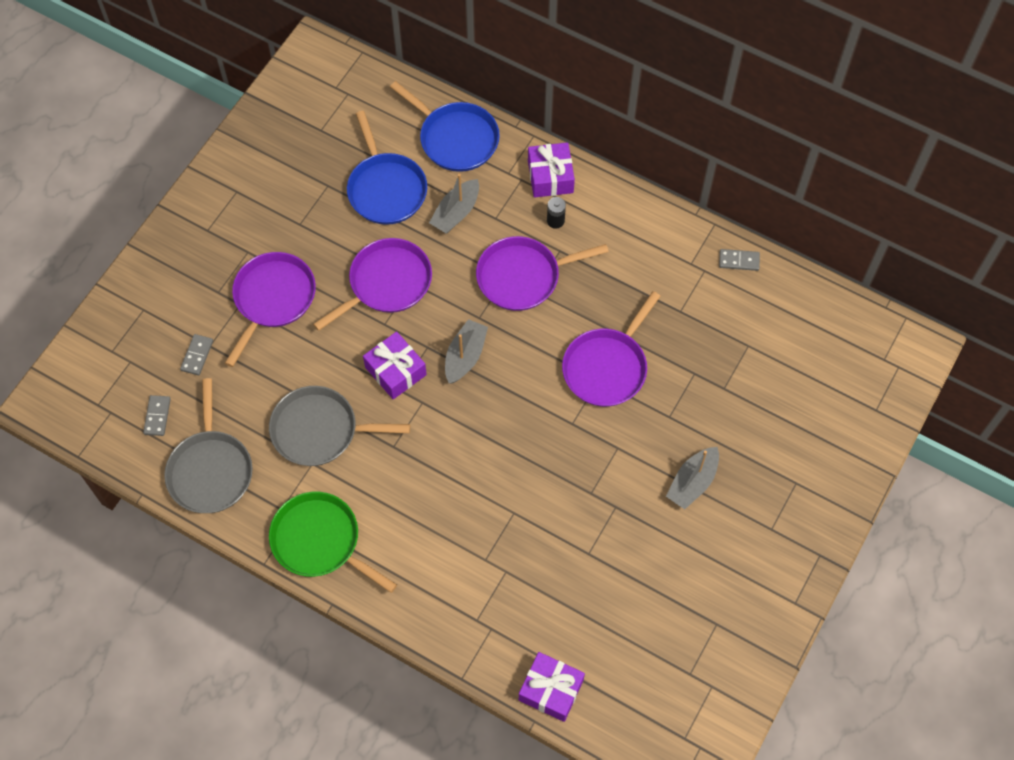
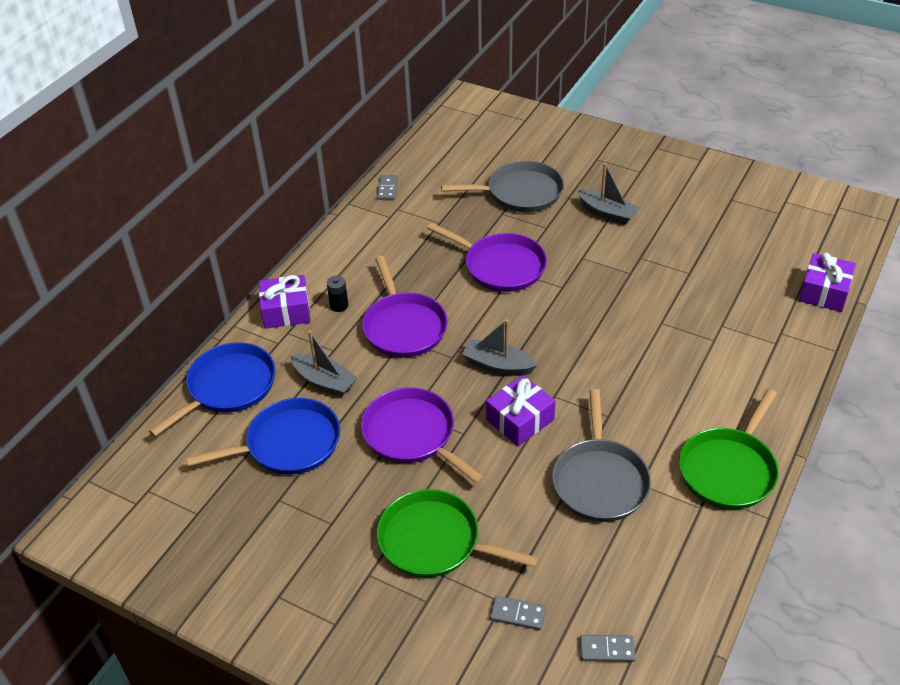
camera: 90 degrees left, 20 degrees down
grey pan [164,378,253,513] -> grey pan moved to [441,161,564,212]
purple pan [225,252,316,367] -> green pan [377,489,539,578]

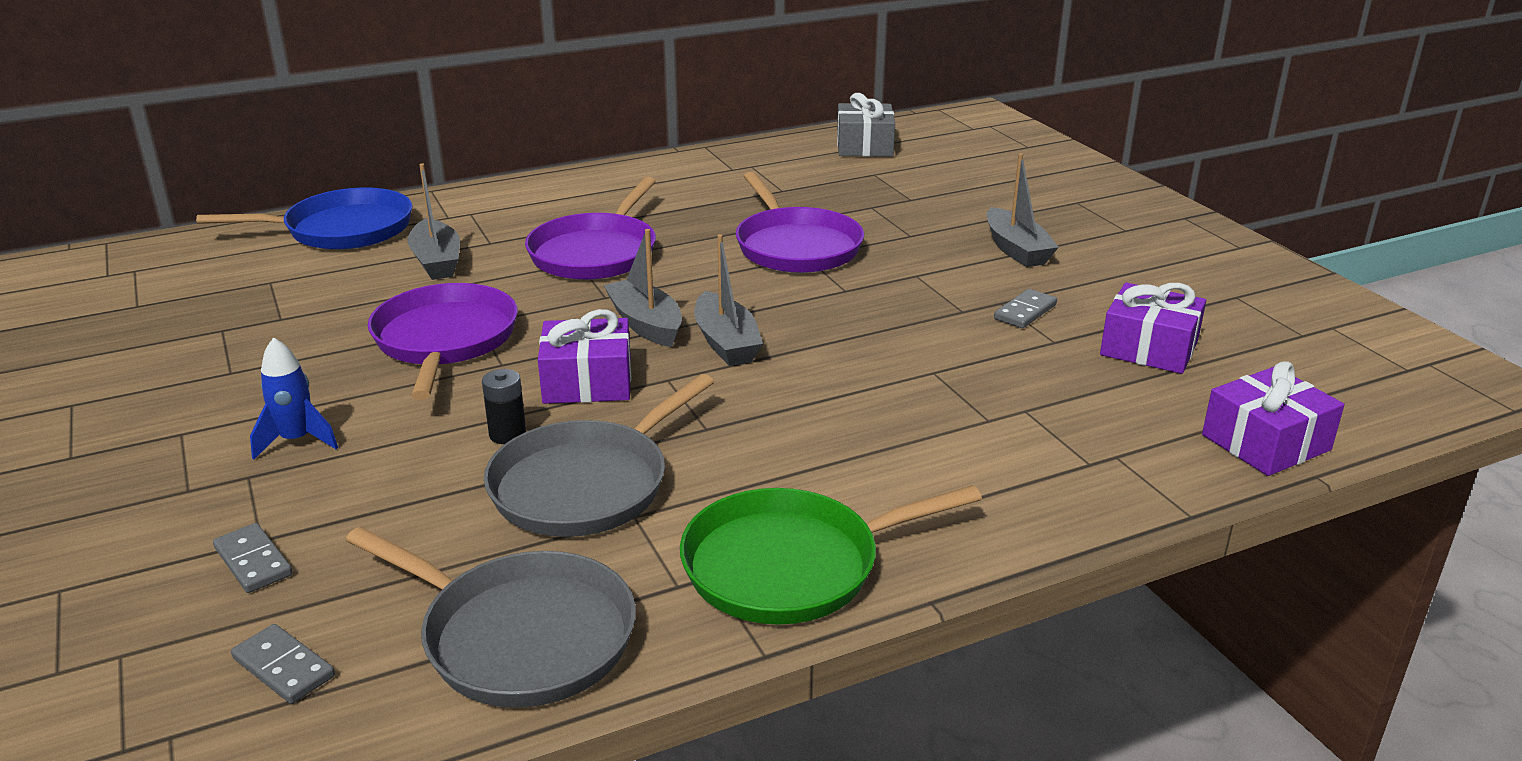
camera: 35 degrees right, 15 degrees down
blue pan [186,398,340,475] -> none
purple gift [259,275,310,329] -> purple gift moved to [1100,282,1206,374]
black battery [327,276,348,312] -> black battery moved to [482,369,526,444]
grey domino [377,175,398,200] -> grey domino moved to [994,289,1057,328]
green pan [377,489,539,578] -> blue rocket [250,337,338,459]
grey pan [441,161,564,212] -> grey pan moved to [346,527,636,708]
none -> grey boat [694,234,763,366]
none -> grey gift [837,93,895,157]

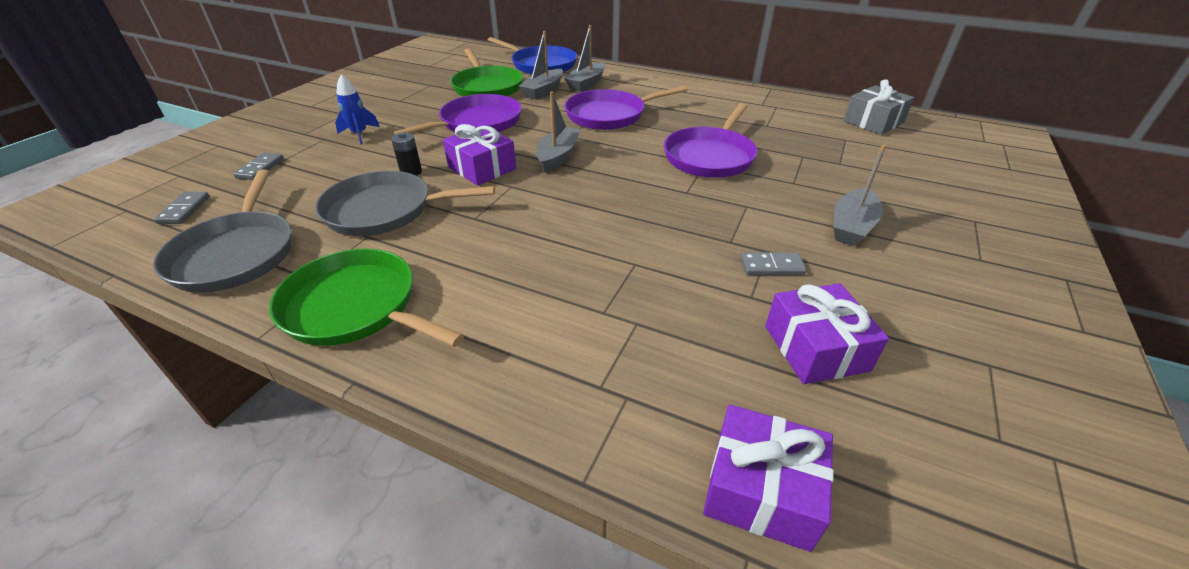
camera: 50 degrees right, 10 degrees up
grey boat [694,234,763,366] -> grey boat moved to [564,25,605,92]
none -> green pan [450,48,523,97]

